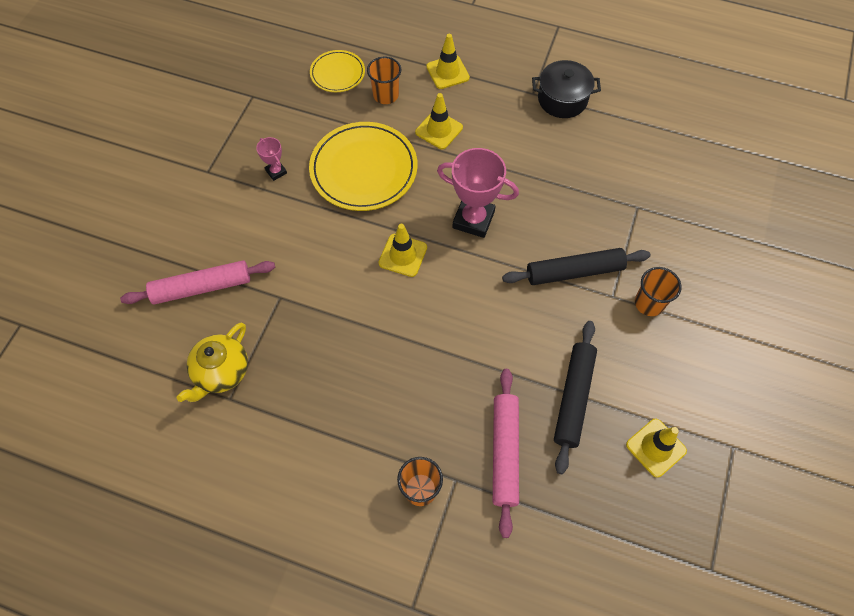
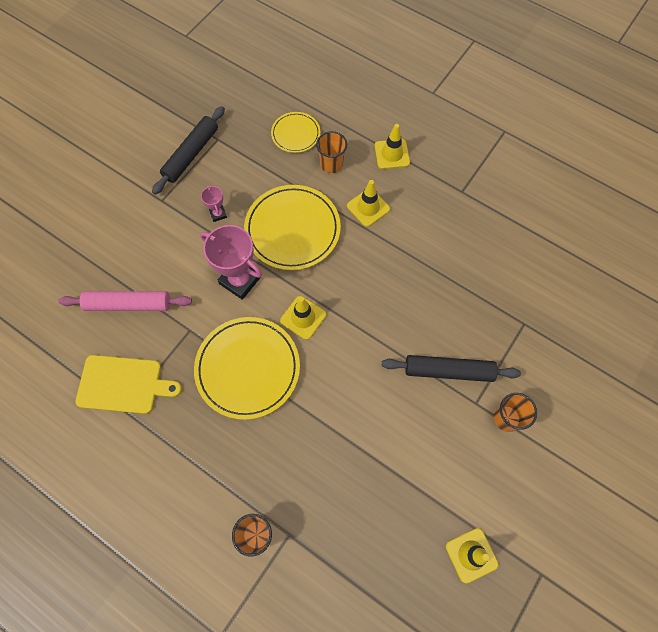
camera: 15 degrees right, 5 degrees up
yellow teapot [177,323,248,402] -> yellow cutting board [75,355,182,414]
pink trophy [437,148,519,238] -> pink trophy moved to [200,225,262,300]
pink rolling pin [493,369,519,538] -> none
black pot [532,60,601,118] -> none
black rolling pin [554,321,597,474] -> black rolling pin moved to [152,106,225,195]
none -> yellow plate [194,317,300,420]

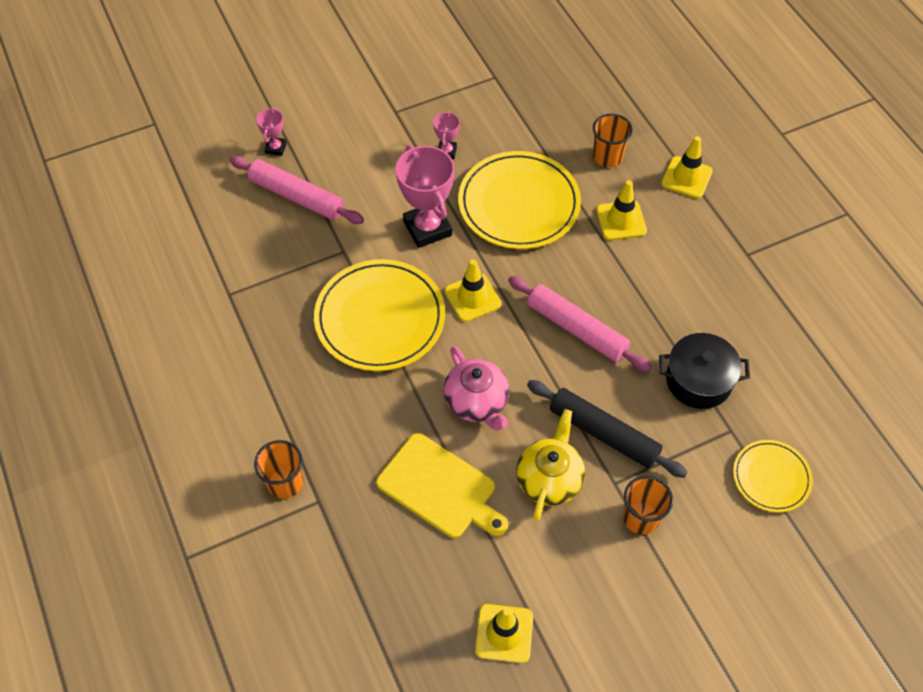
camera: 30 degrees right, 10 degrees down
yellow cutting board [75,355,182,414] -> yellow cutting board moved to [376,433,508,538]
black rolling pin [152,106,225,195] -> none
yellow plate [271,112,320,153] -> yellow plate moved to [733,440,813,513]
none -> pink trophy [256,107,287,156]
none -> pink teapot [443,346,509,431]
none -> pink rolling pin [508,276,652,372]
none -> yellow teapot [516,409,585,521]
none -> black pot [659,333,750,409]

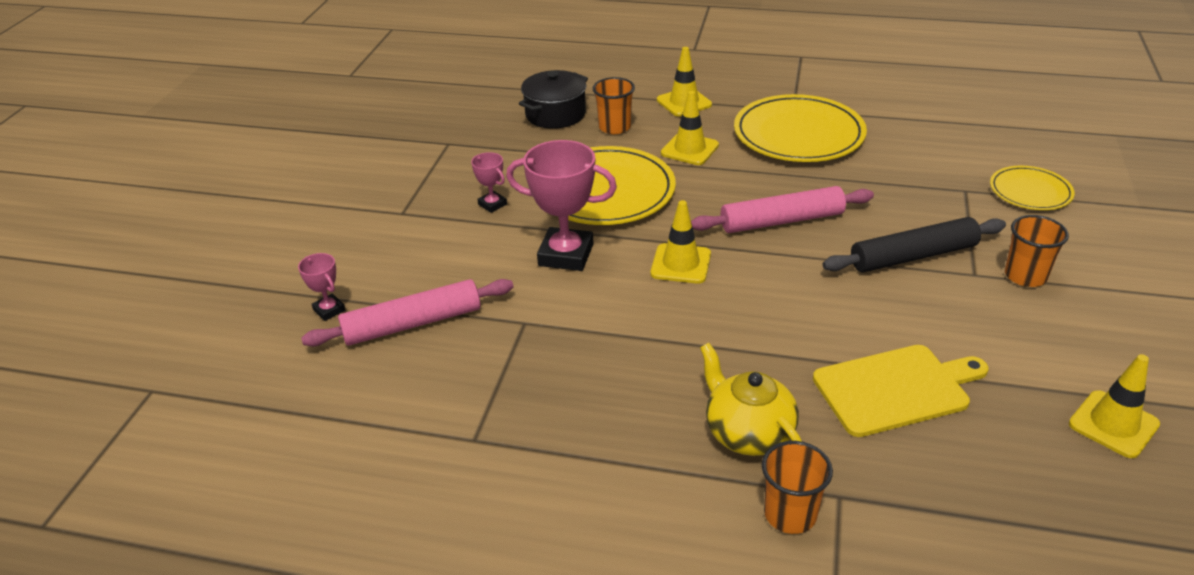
camera: 50 degrees left, 20 degrees down
yellow plate [314,259,445,371] -> yellow plate moved to [734,94,867,162]
pink teapot [443,346,509,431] -> none
yellow teapot [516,409,585,521] -> yellow teapot moved to [700,343,802,456]
black pot [659,333,750,409] -> black pot moved to [519,70,588,129]

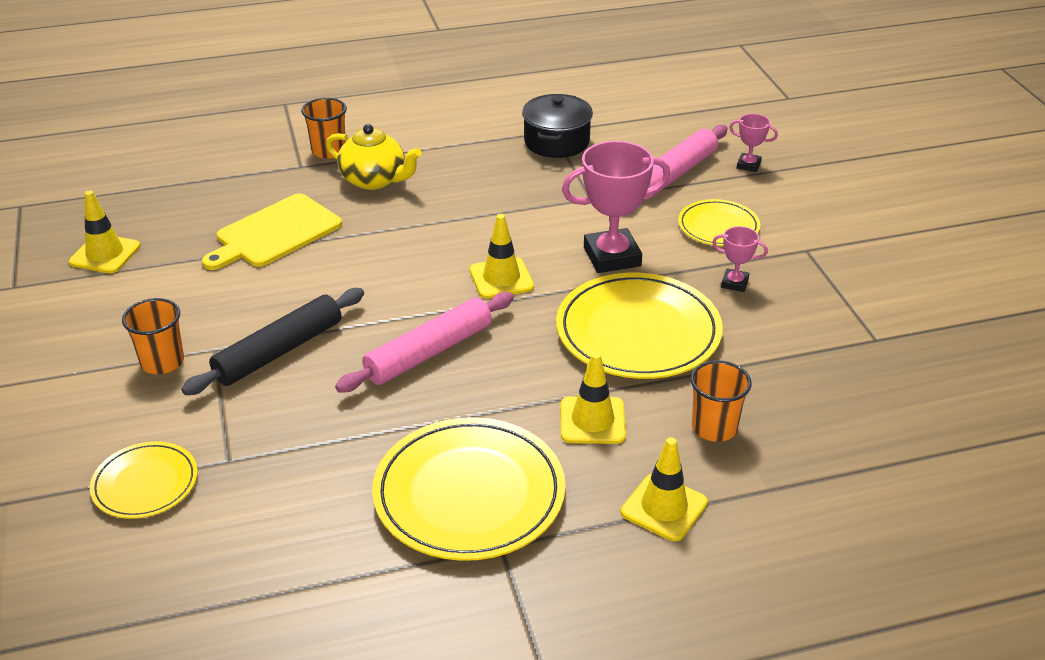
camera: 150 degrees right, 0 degrees up
black pot [519,70,588,129] -> black pot moved to [522,94,593,158]
none -> yellow plate [678,199,760,246]

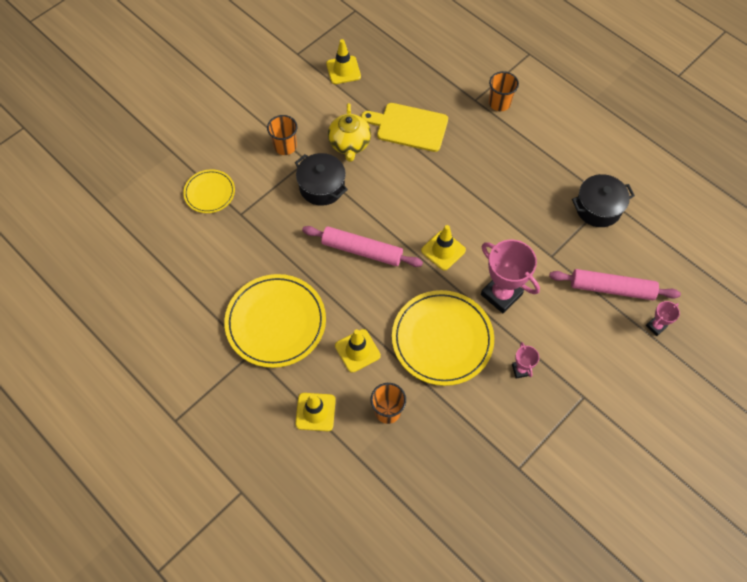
camera: 60 degrees right, 25 degrees up
black rolling pin [181,288,364,395] -> black pot [295,153,348,206]
yellow teapot [326,124,421,190] -> yellow teapot moved to [328,103,371,162]
yellow plate [678,199,760,246] -> none
pink trophy [729,114,778,172] -> pink trophy turned 60 degrees clockwise [646,301,680,336]

